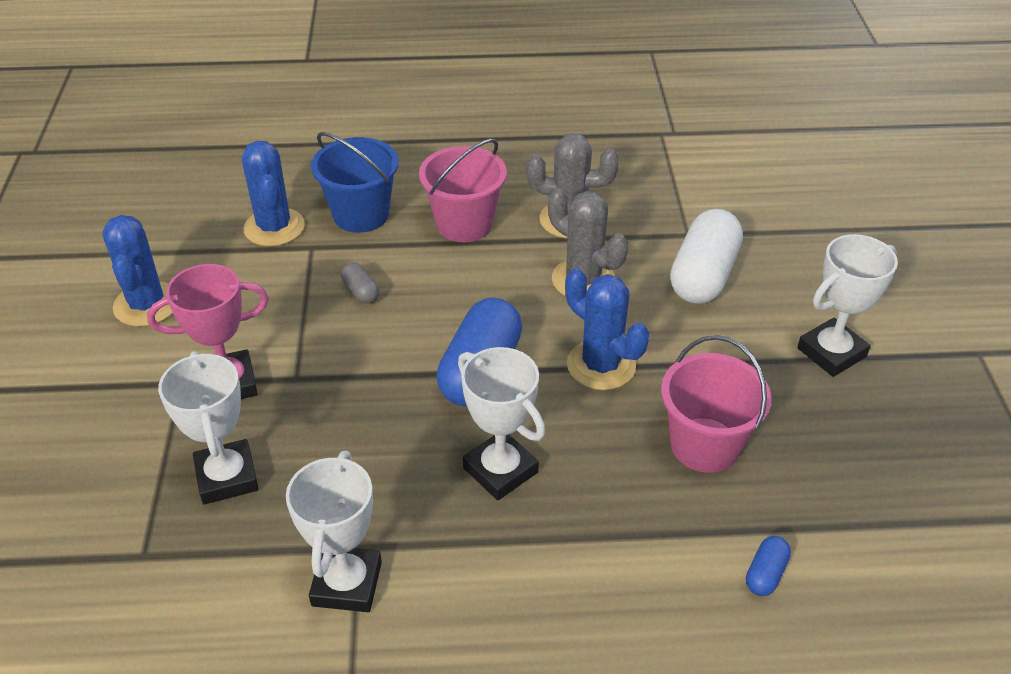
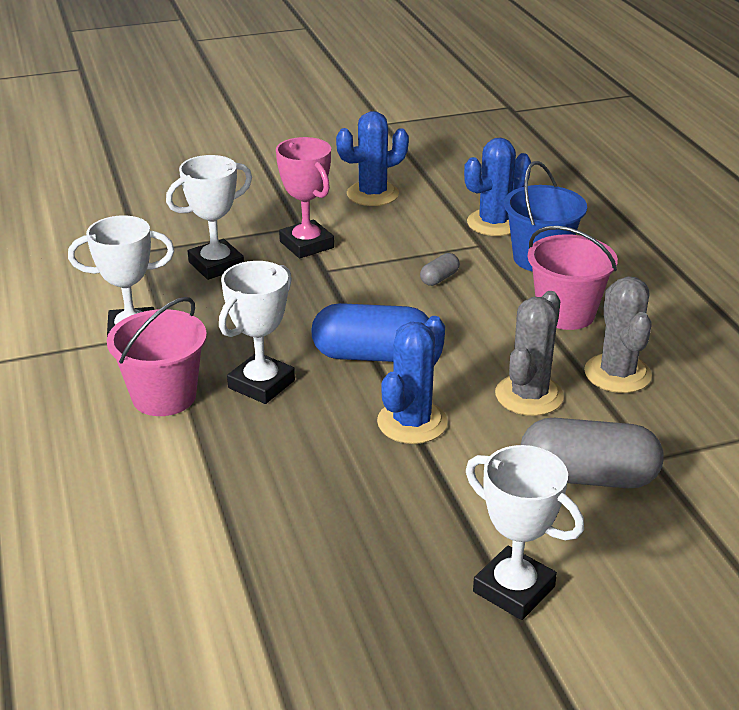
camera: 75 degrees right, 10 degrees down
pink bucket [661,335,772,473] -> pink bucket moved to [107,297,207,416]
white capsule [670,209,743,304] -> grey capsule [521,418,664,488]
blue capsule [746,536,791,596] -> none

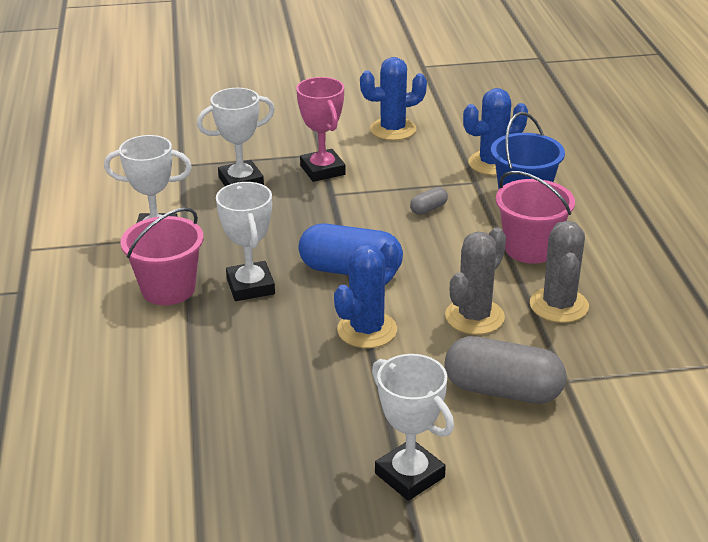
camera: 10 degrees right, 0 degrees up
white trophy [219,261,295,404] -> white trophy turned 60 degrees counterclockwise [216,182,275,301]

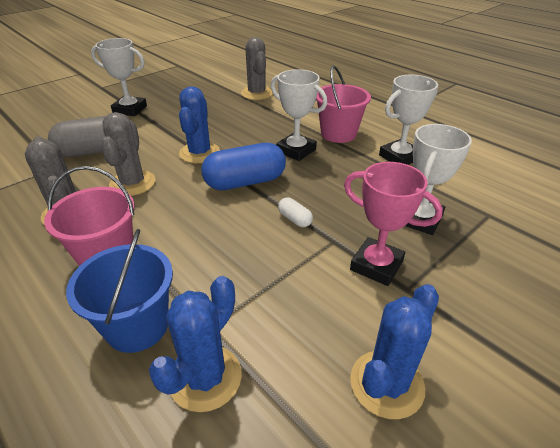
camera: 145 degrees right, 5 degrees up
grey capsule [410,187,448,215] -> none
none -> grey cactus [241,37,273,100]
none -> white capsule [278,198,313,227]

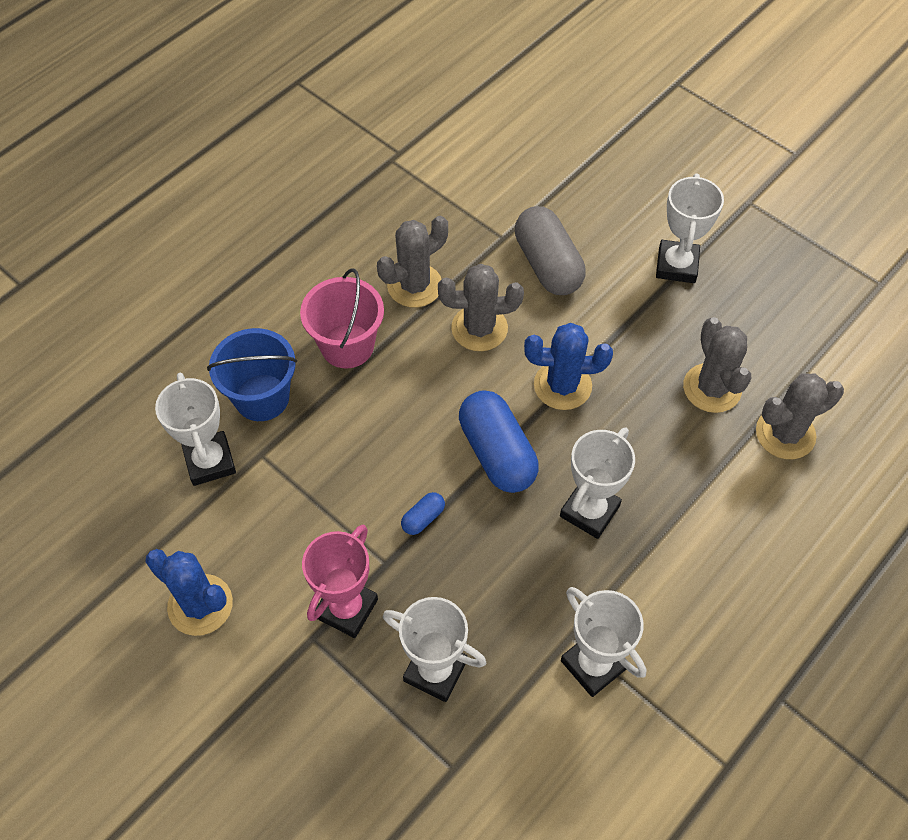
camera: 85 degrees right, 20 degrees up
blue cactus [149,276,242,412] -> white trophy [155,372,236,486]
white capsule [278,198,313,227] -> blue capsule [401,492,445,535]
pink bucket [316,66,371,143] -> none
none -> grey cactus [683,317,752,413]

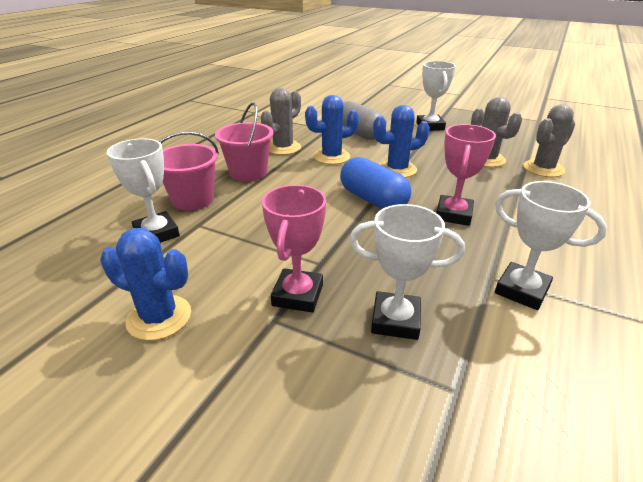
camera: 15 degrees left, 25 degrees down
blue bucket [207,328,297,421] -> pink bucket [159,132,219,211]
blue capsule [401,492,445,535] -> none
grey cactus [438,264,524,351] -> blue cactus [305,95,359,164]
white trophy [560,428,635,539] -> pink trophy [436,124,496,226]

